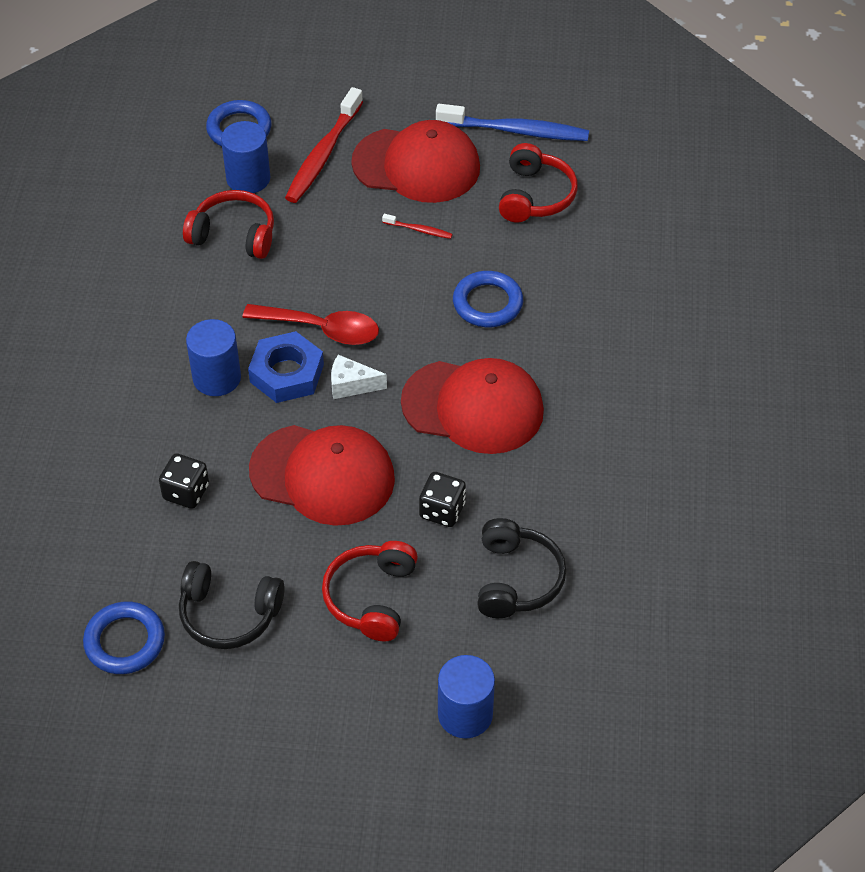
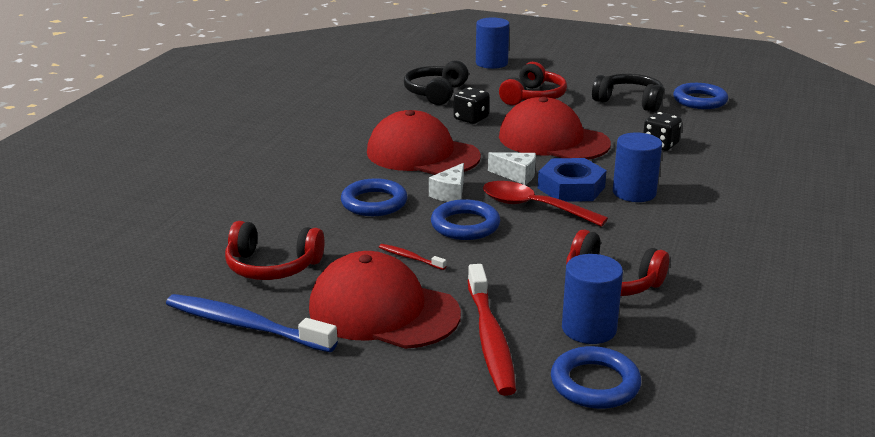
camera: 165 degrees left, 25 degrees down
red toothbrush [285,87,363,203] -> red toothbrush turned 135 degrees clockwise [468,264,516,396]
red headphones [499,143,578,223] -> red headphones turned 105 degrees counterclockwise [225,221,324,280]
none -> white cheese [429,163,464,202]
none -> blue ring [431,199,500,240]

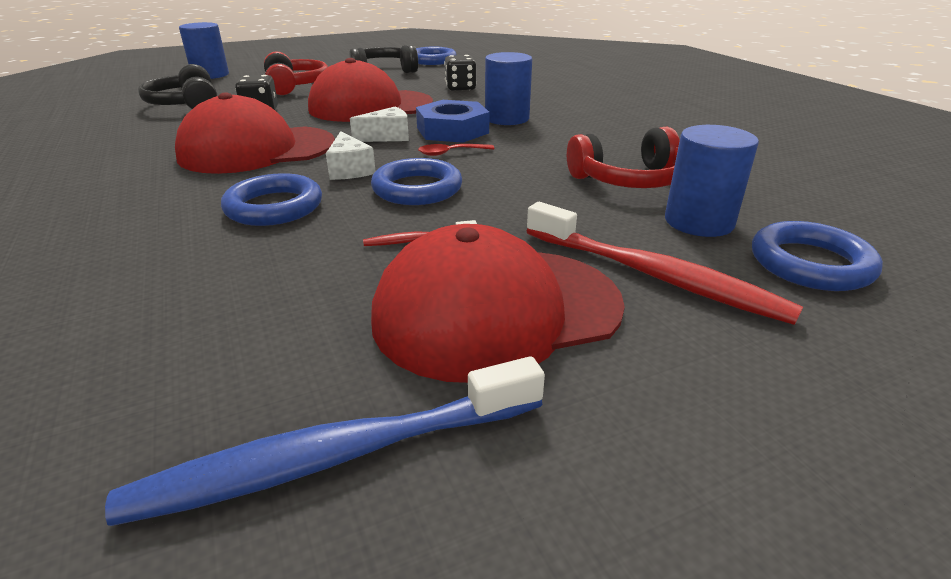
camera: 45 degrees left, 5 degrees up
red headphones [225,221,324,280] -> none
red spoon [483,181,608,227] -> red spoon [418,144,494,156], size x0.50

